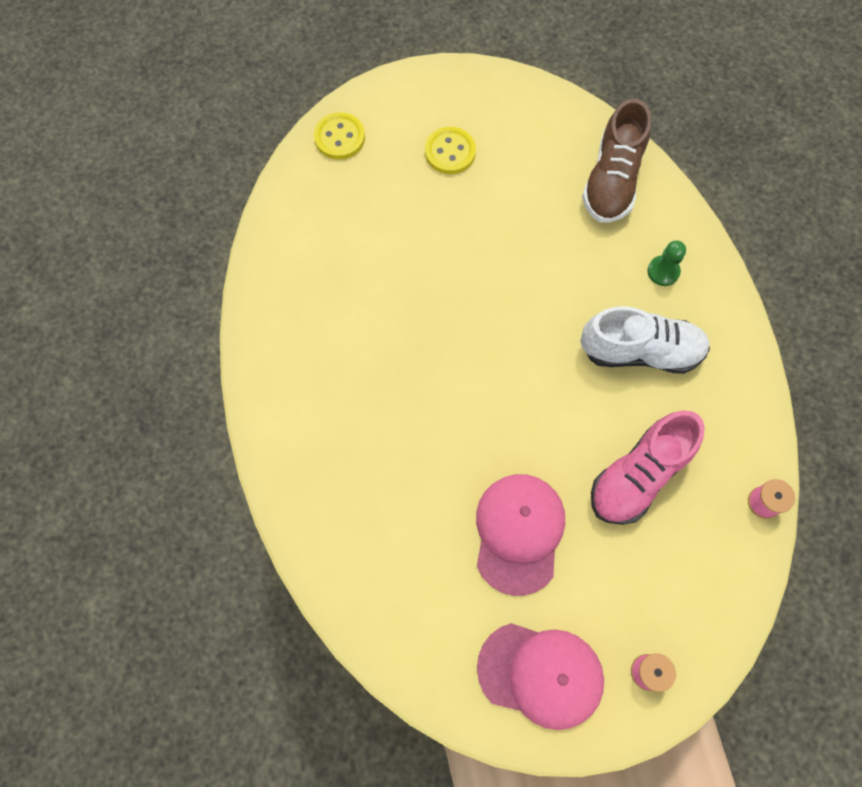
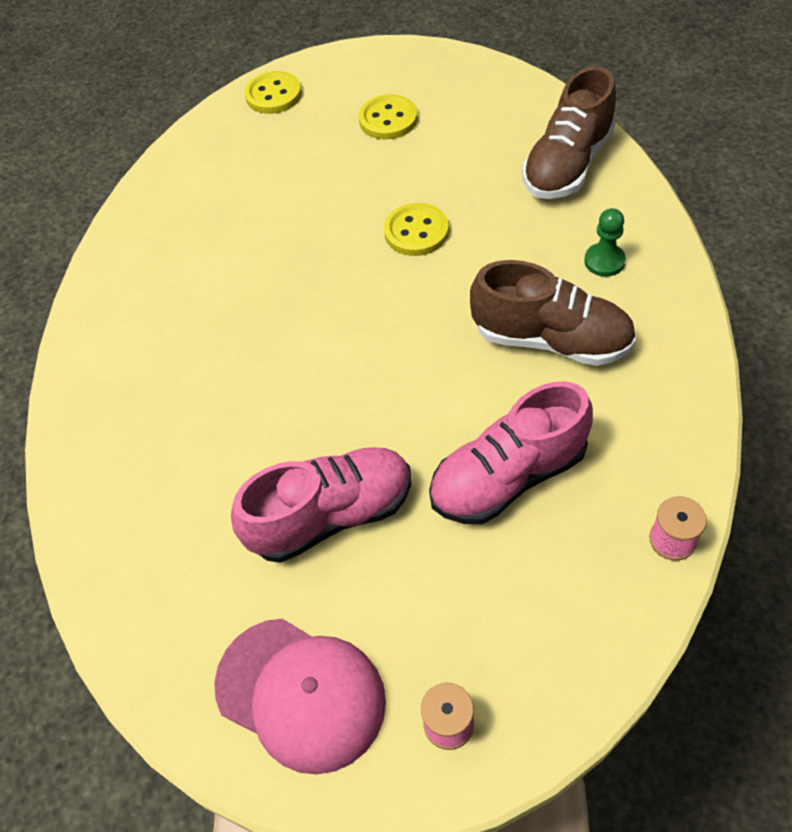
camera: 20 degrees right, 15 degrees down
pink cap [476,474,565,596] -> pink shoe [231,447,411,563]
white shoe [580,306,710,374] -> brown shoe [470,260,636,366]
none -> yellow button [384,203,449,256]

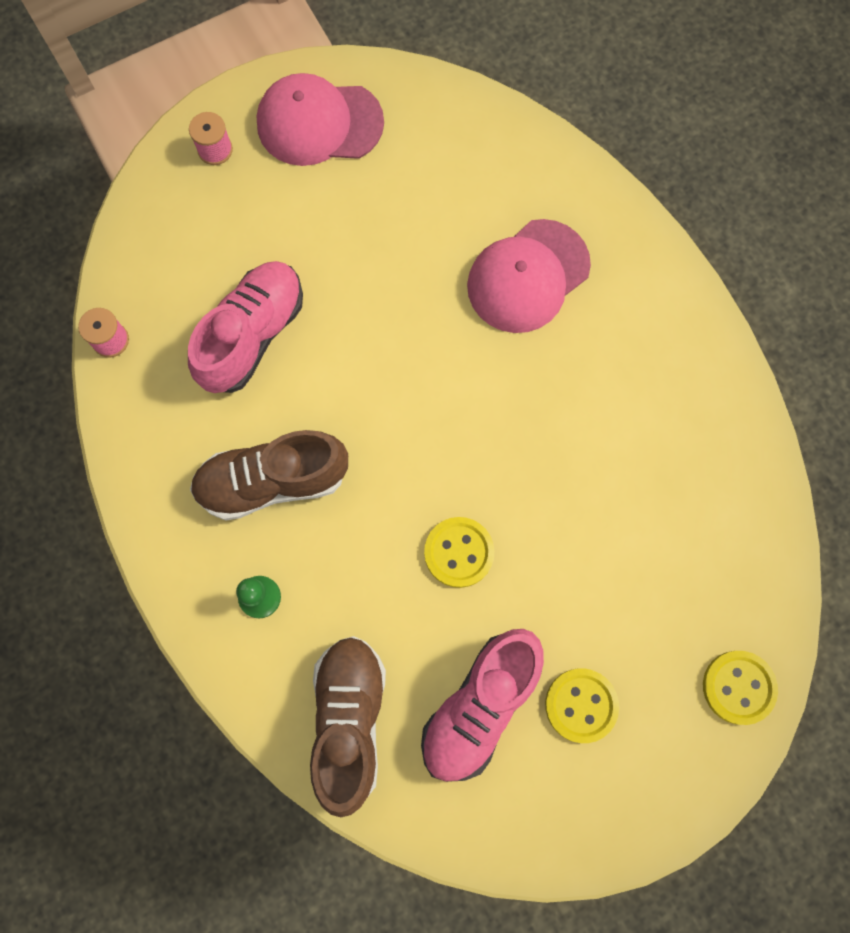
camera: 145 degrees right, 20 degrees up
pink shoe [231,447,411,563] -> pink shoe moved to [421,629,544,782]
none -> pink cap [467,219,591,333]

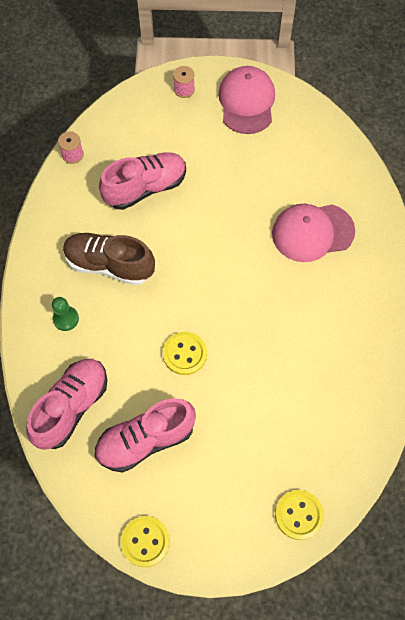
camera: 30 degrees right, 10 degrees down
pink cap [257,73,384,166] -> pink cap turned 60 degrees clockwise [218,66,275,134]
brown shoe [310,636,386,817] -> pink shoe [26,359,107,450]
yellow button [545,669,619,743] -> yellow button moved to [121,516,170,567]

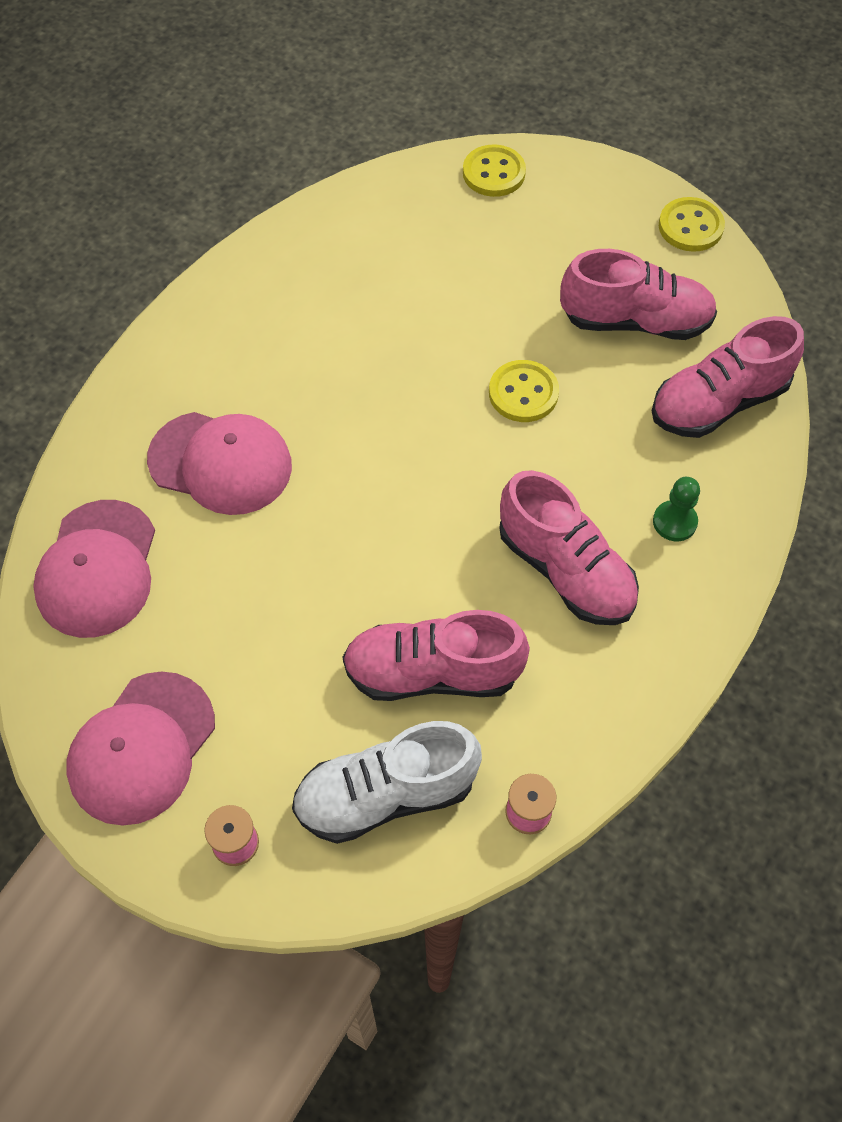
camera: 150 degrees left, 5 degrees down
brown shoe [63,233,155,285] -> pink shoe [499,470,639,625]
none -> pink cap [33,500,155,638]
none -> white shoe [292,721,482,844]

